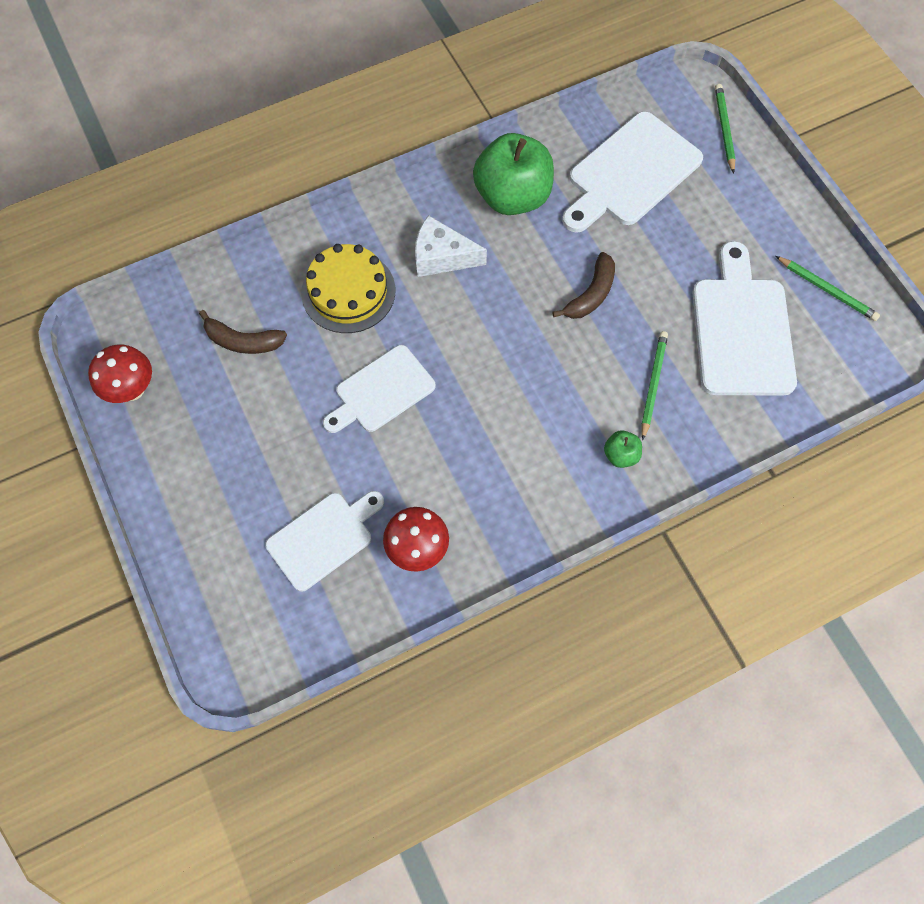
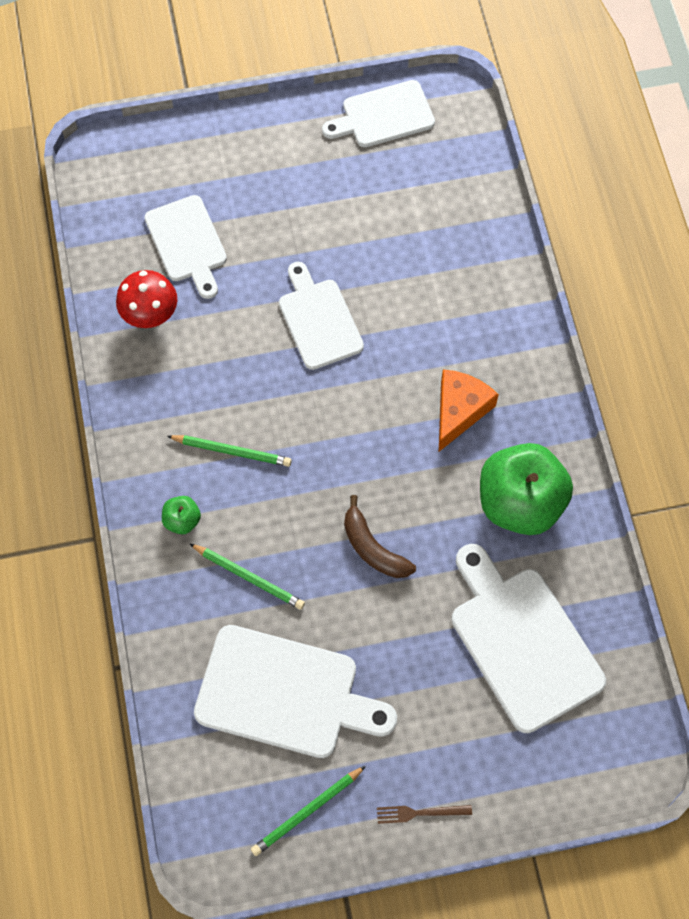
camera: 105 degrees right, 0 degrees up
red mushroom [88,344,152,403] -> white cutting board [322,80,435,147]
brown banana [199,310,287,354] -> none
yellow cake [301,244,395,333] -> none
white cheese [415,215,487,277] -> orange cheese [439,369,499,452]
green pencil [715,84,736,174] -> green pencil moved to [167,435,292,467]
none -> brown fork [377,805,472,824]

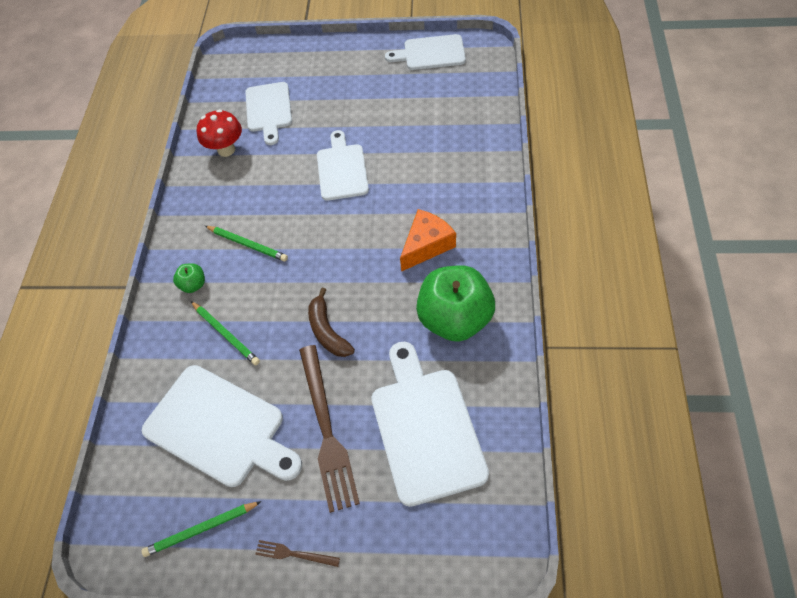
camera: 20 degrees right, 10 degrees down
none -> brown fork [299,345,360,513]

